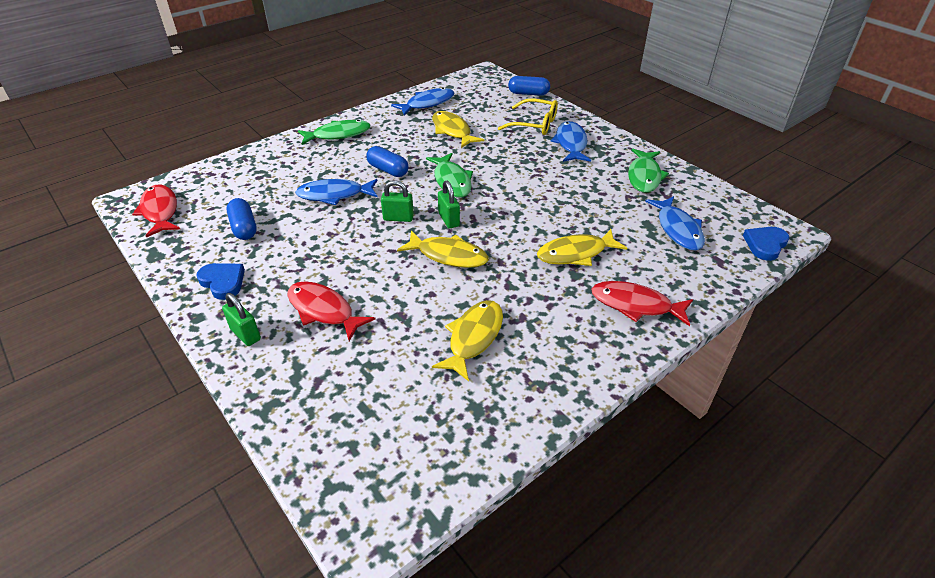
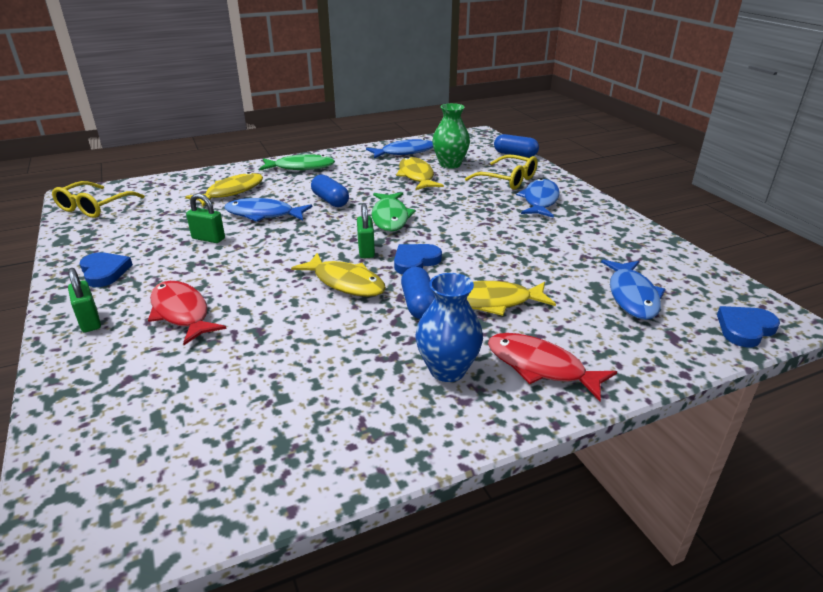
camera: 15 degrees right, 10 degrees down
red fish [132,184,180,238] -> yellow glasses [52,181,145,218]
blue capsule [226,198,257,240] -> blue capsule moved to [401,267,435,319]
green padlock [381,180,414,222] -> green padlock moved to [186,193,225,243]
yellow fish [432,300,503,381] -> yellow fish moved to [185,172,263,207]
green fish [628,149,669,193] -> none
none -> blue heart [394,244,442,275]
none -> blue vase [416,273,483,382]
none -> green vase [432,103,470,169]

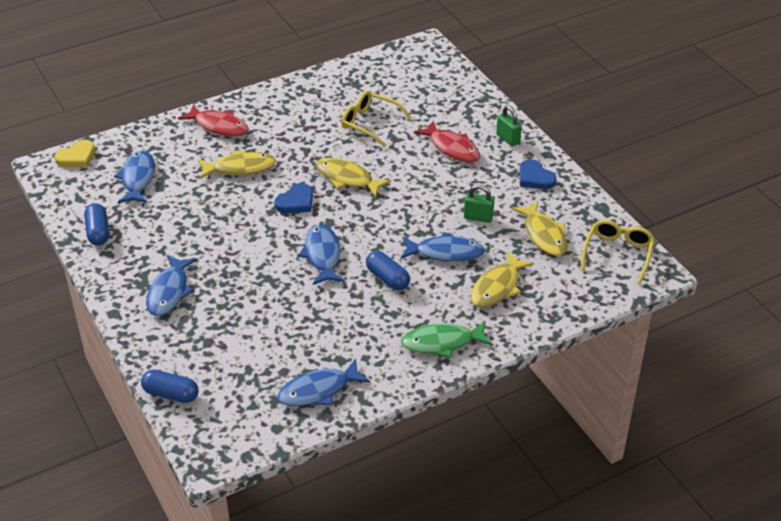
camera: 175 degrees right, 10 degrees up
green padlock [357,203,375,258] -> none
green fish [371,192,416,232] -> blue fish [298,224,344,285]
yellow fish [396,157,444,190] -> yellow fish moved to [512,201,568,256]
blue capsule [401,267,435,319] -> blue capsule moved to [84,203,109,245]
blue vase [416,273,483,382] -> none
green vase [432,103,470,169] -> none
yellow glasses [465,155,538,190] -> yellow glasses moved to [342,91,412,147]
blue heart [717,306,780,347] -> yellow heart [55,140,95,167]

